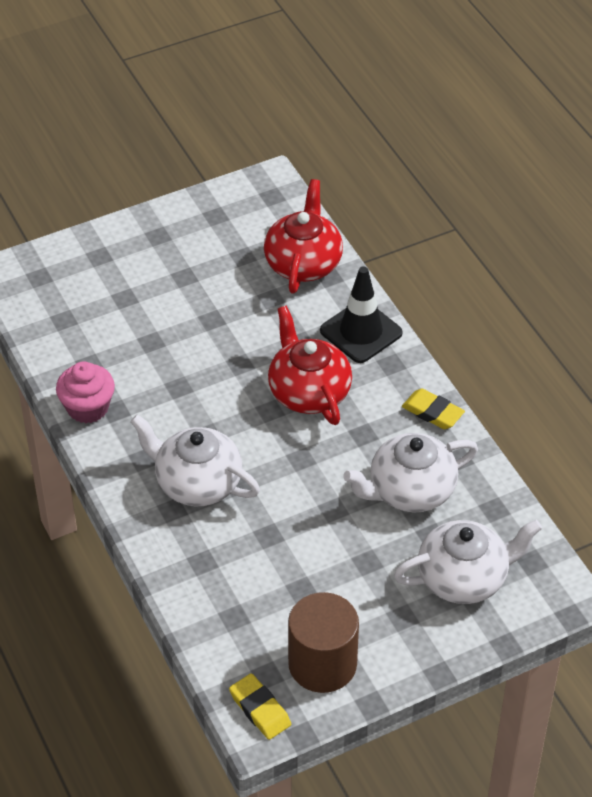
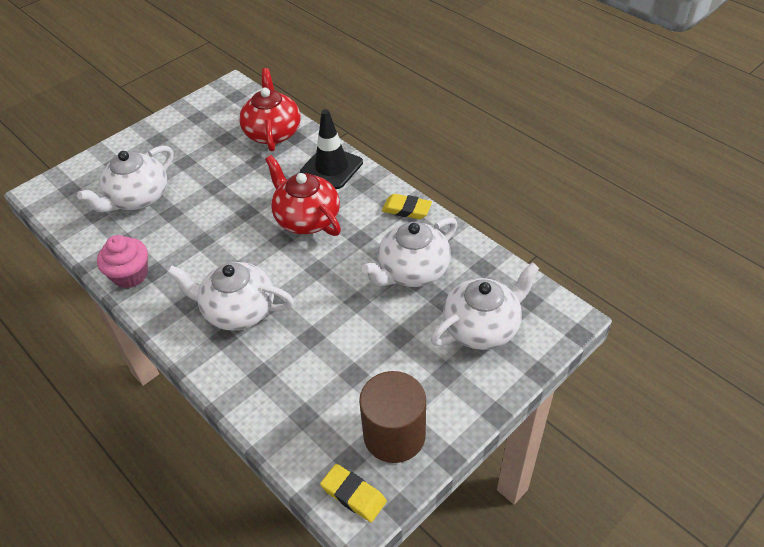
camera: 15 degrees left, 0 degrees up
none -> white teapot [77,146,173,212]

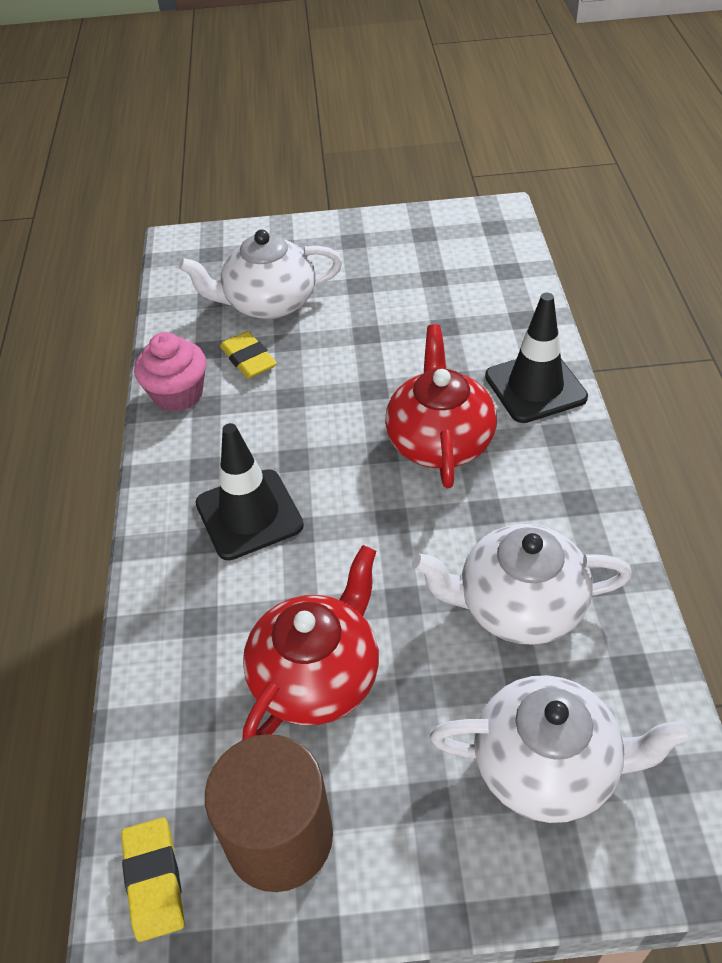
camera: 40 degrees right, 0 degrees up
white teapot [167,262,294,331] -> black traffic cone [196,423,304,561]
red teapot [239,68,301,151] -> red teapot moved to [242,545,379,740]
yellow eraser [382,194,432,219] -> yellow eraser moved to [220,331,277,379]

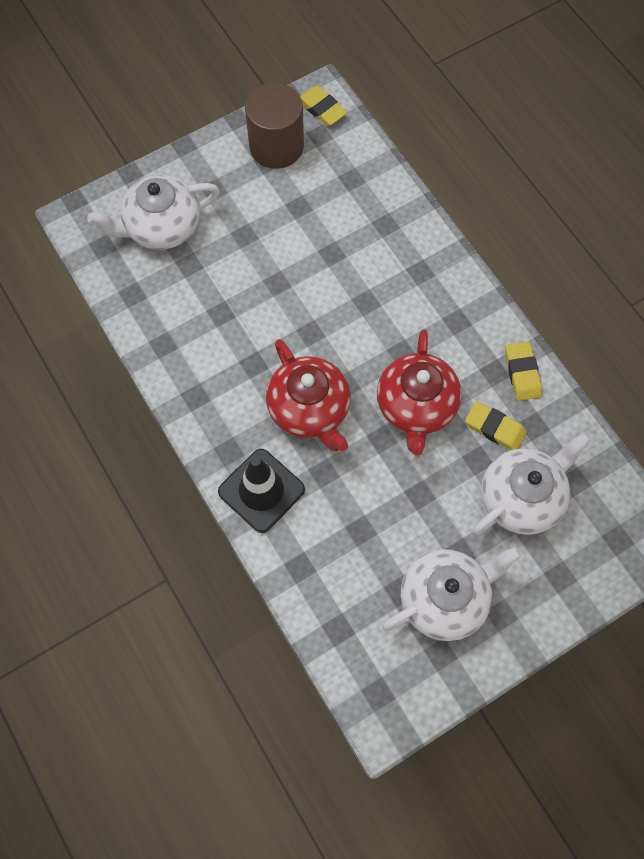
camera: 150 degrees right, 20 degrees up
pink cupcake [134,332,206,412] -> yellow eraser [505,341,542,401]
black traffic cone [196,423,304,561] -> none
red teapot [242,545,379,740] -> red teapot moved to [377,329,462,456]
white teapot [412,524,632,645] -> white teapot moved to [382,547,522,641]

